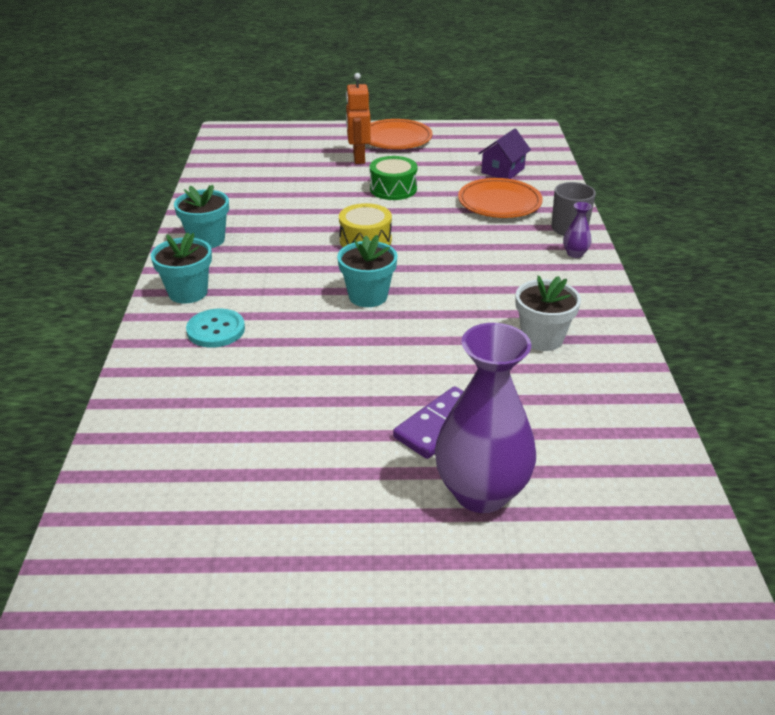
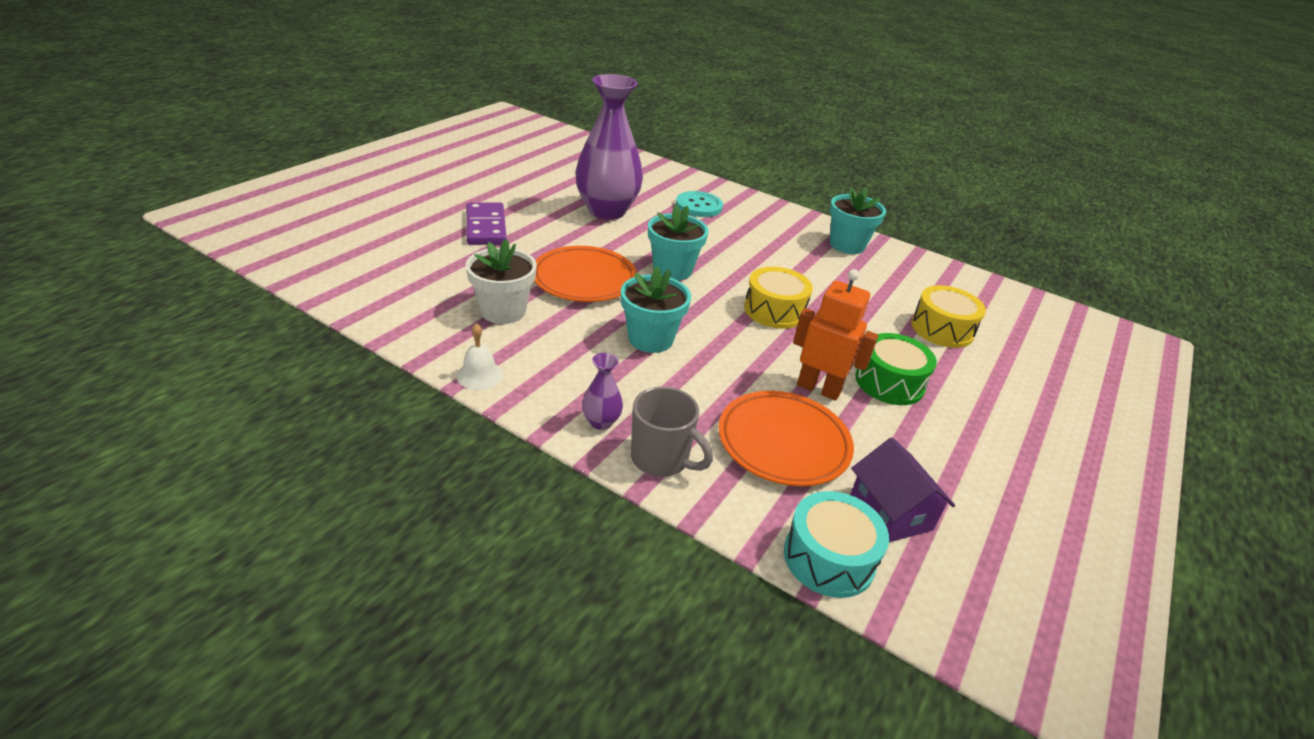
camera: 120 degrees right, 0 degrees up
turquoise flower pot [151,233,212,304] -> turquoise flower pot moved to [621,266,691,353]
orange robot [346,73,371,164] -> orange robot moved to [793,269,878,401]
orange plate [369,119,433,149] -> orange plate moved to [534,246,637,302]
purple vase [435,323,536,513] -> purple vase moved to [575,74,643,220]
none -> white bell [456,323,503,390]
none -> turquoise drum [784,491,889,598]
none -> yellow drum [911,285,986,348]

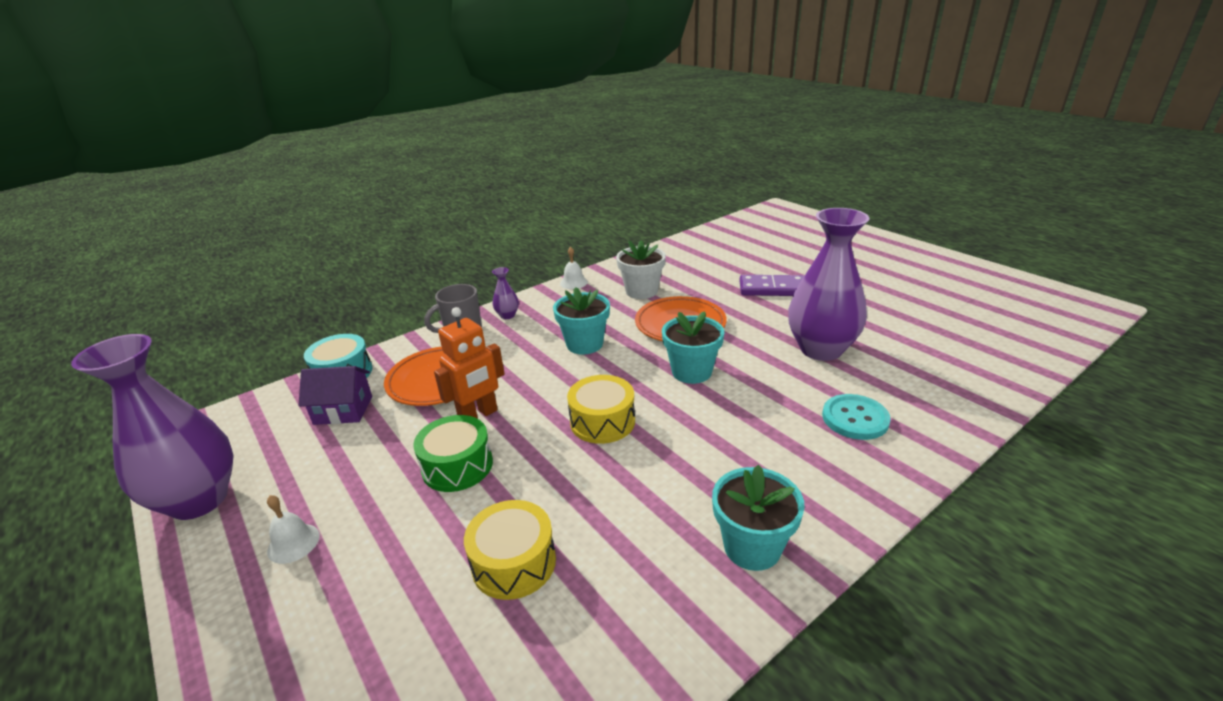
camera: 115 degrees right, 5 degrees down
none -> purple vase [71,334,234,520]
none -> white bell [267,495,320,564]

